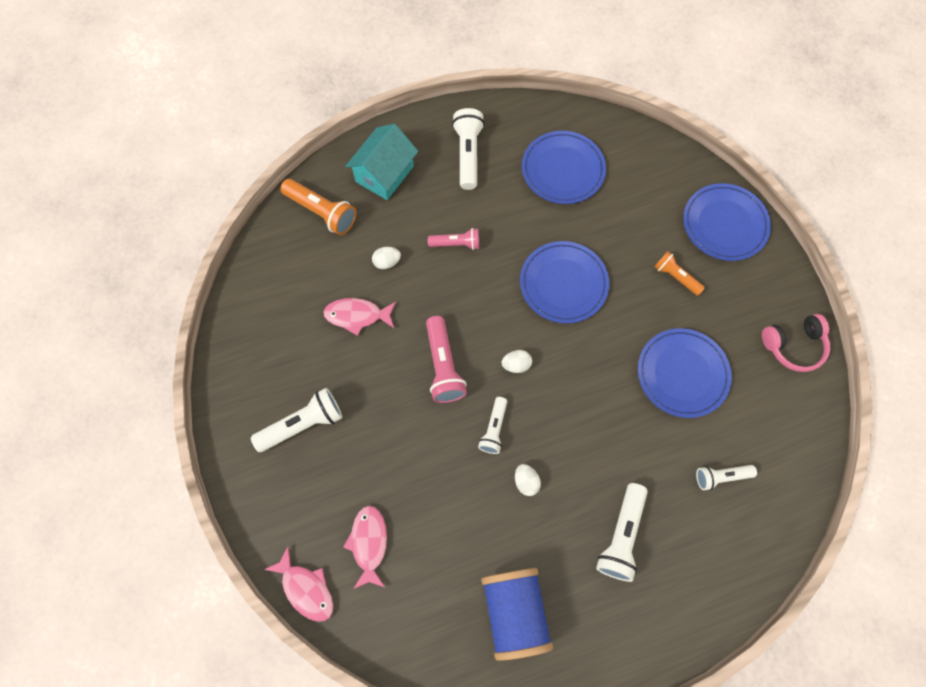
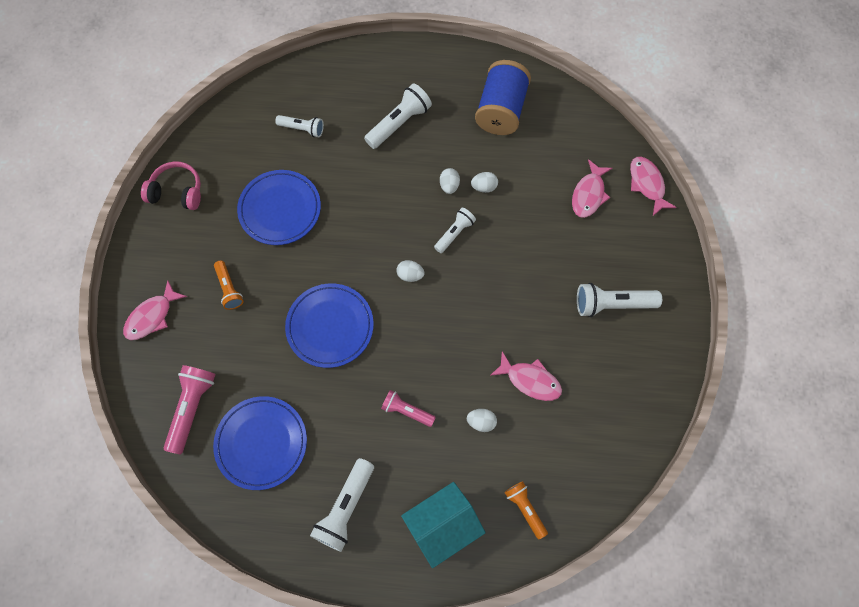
camera: 155 degrees left, 0 degrees up
orange flashlight [280,179,356,235] -> orange flashlight [504,481,548,539], size x0.63
pink flashlight [426,316,467,403] -> pink flashlight moved to [164,365,215,454]
blue plate [683,183,771,261] -> pink fish [123,280,187,340]
none -> white egg [471,172,498,193]

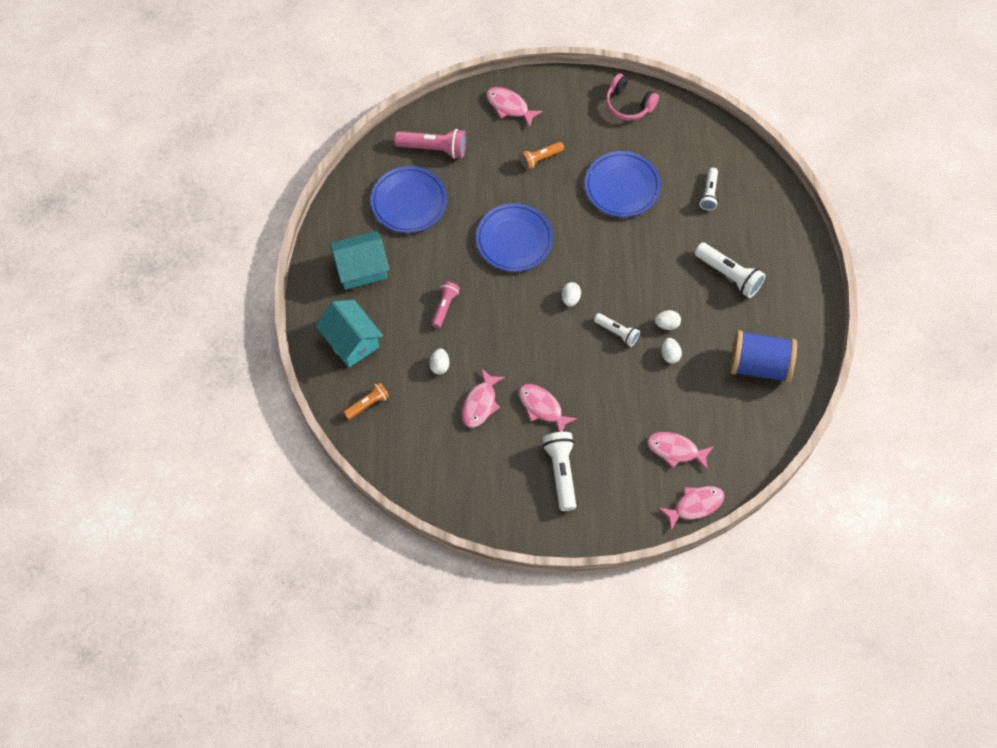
camera: 85 degrees right, 5 degrees down
pink headphones [141,161,201,210] -> pink headphones turned 120 degrees clockwise [606,73,659,121]
white flashlight [310,458,374,552] -> turquoise house [329,231,389,290]
none -> pink fish [519,384,578,432]

